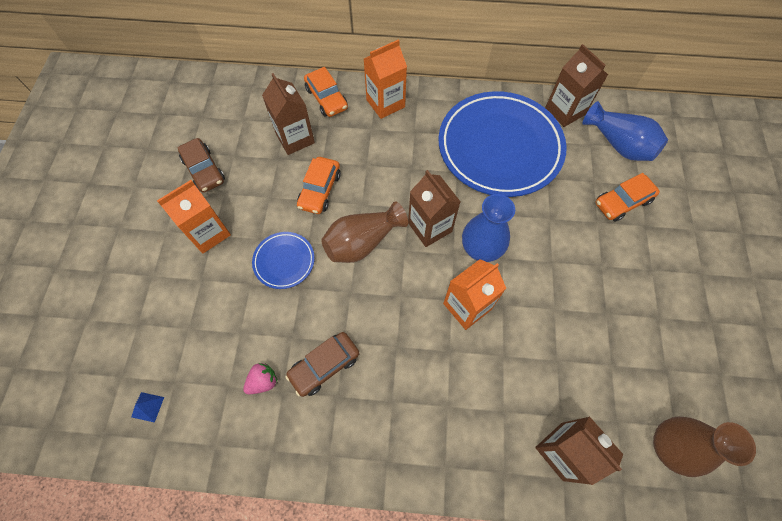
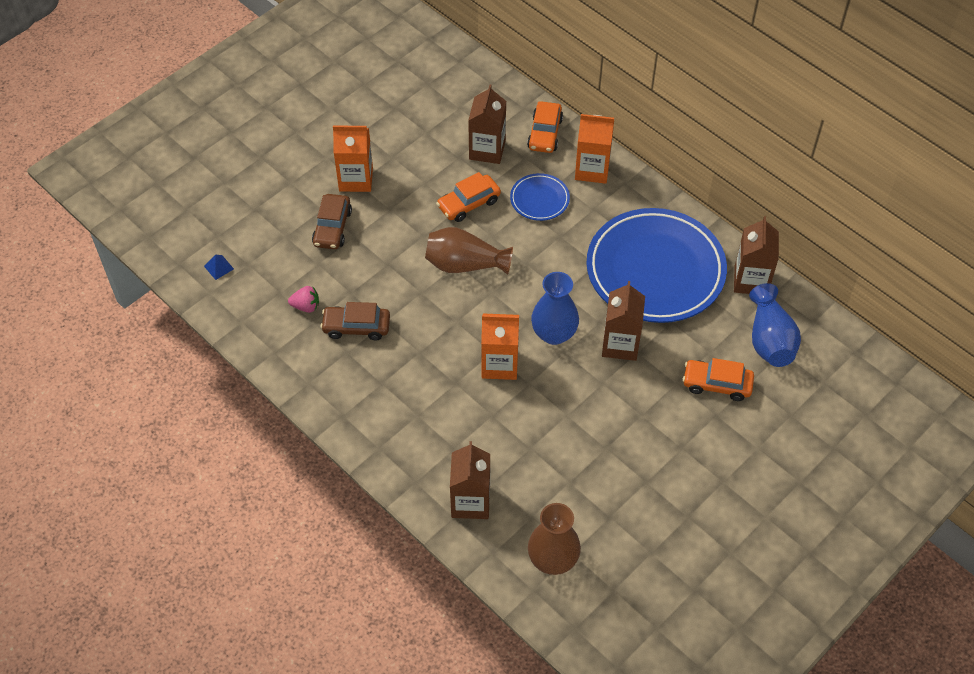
camera: 40 degrees right, 10 degrees down
brown car [177,138,225,193] -> brown car moved to [312,194,352,249]
blue plate [252,232,315,289] -> blue plate moved to [510,173,570,221]
brown carton [408,170,461,247] -> brown carton moved to [602,281,645,361]

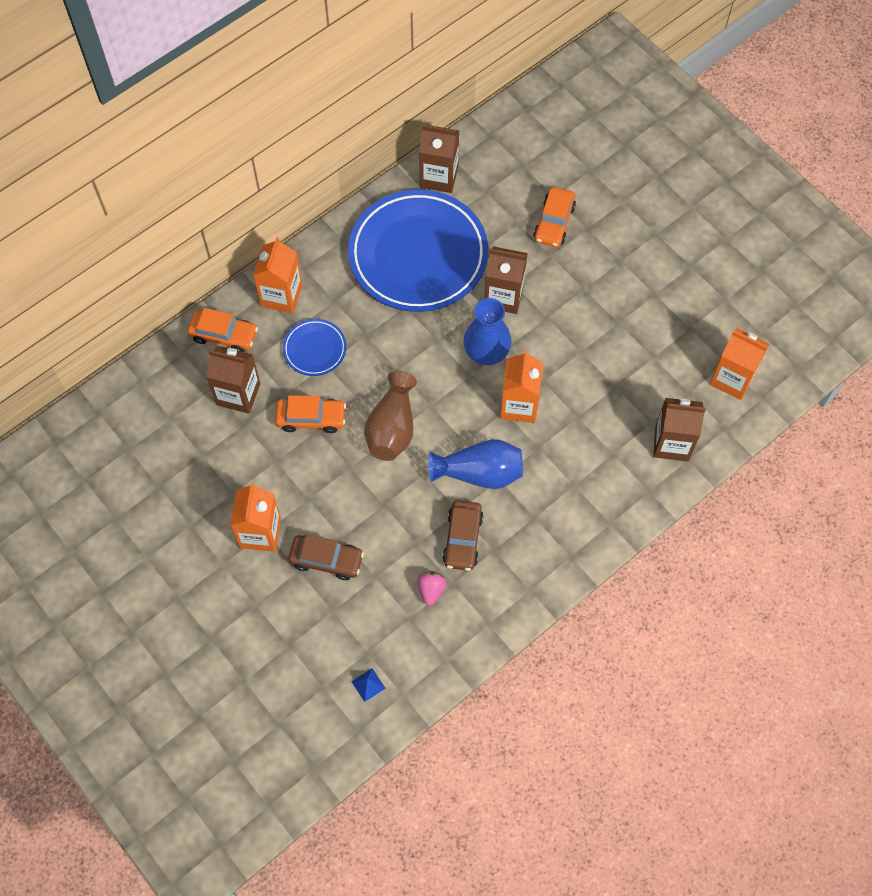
camera: 85 degrees left, 10 degrees up
orange car [436,172,501,222] -> orange car turned 60 degrees counterclockwise [275,395,346,433]
brown vase [528,503,581,575] -> orange carton [710,328,769,400]
blue vase [749,283,801,367] -> blue vase moved to [429,439,523,489]

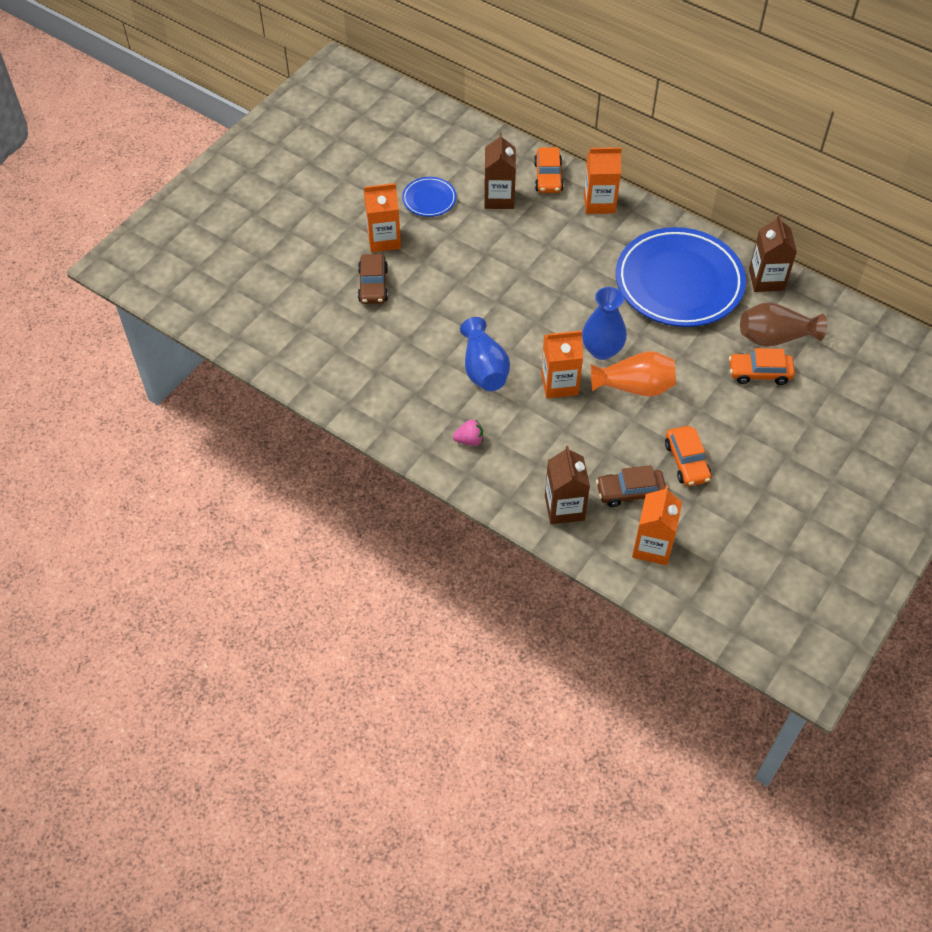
camera: 75 degrees right, 10 degrees down
orange car [275,395,346,433] -> orange car moved to [665,426,711,486]
blue plate [283,319,346,376] -> blue plate moved to [402,177,457,217]
blue pyramid [351,668,386,702] -> none
brown vase [364,371,417,461] -> brown vase moved to [740,302,827,347]
pink strawberry [417,571,447,606] -> pink strawberry moved to [453,420,483,446]
brown car [442,500,484,571] -> brown car moved to [596,465,666,507]
brown carton [484,246,528,314] -> none
none -> orange vase [591,351,676,397]

